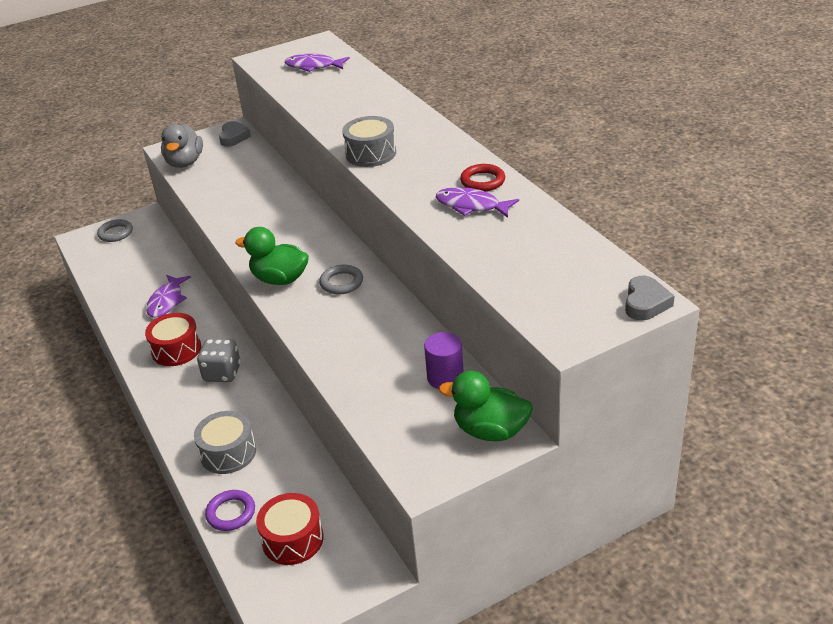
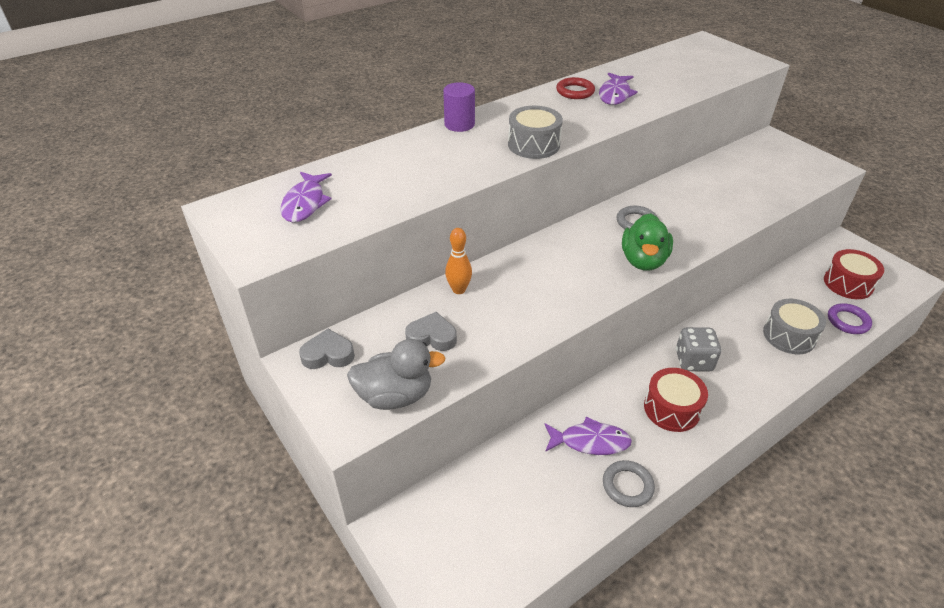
camera: 100 degrees left, 5 degrees up
grey ring [97,219,133,242] -> grey ring moved to [603,460,655,507]
purple cylinder [424,332,464,389] -> purple cylinder moved to [443,82,475,132]
green duck [439,371,533,441] -> none
grey heart [625,276,674,320] -> grey heart moved to [405,312,457,351]
none -> orange bowling pin [445,228,472,294]

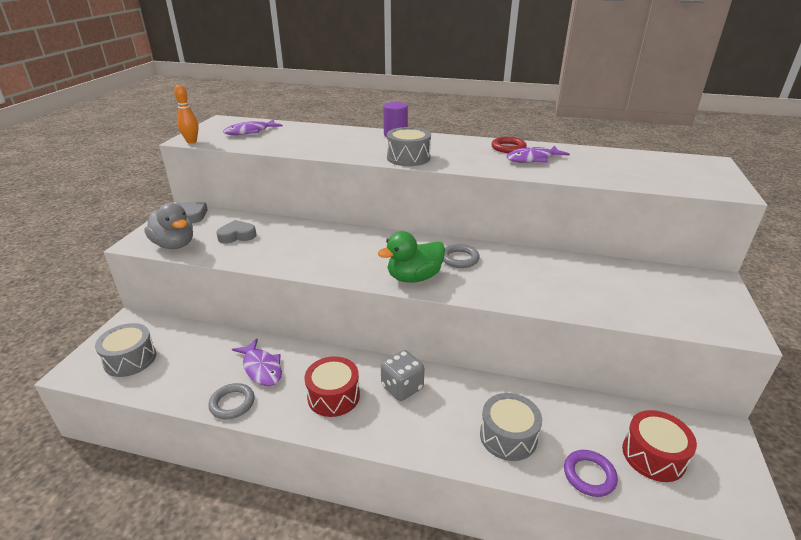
camera: 50 degrees right, 10 degrees down
grey heart [405,312,457,351] -> grey heart turned 75 degrees counterclockwise [216,220,256,244]
orange bowling pin [445,228,472,294] -> orange bowling pin moved to [174,85,199,144]
none -> grey drum [95,323,156,377]

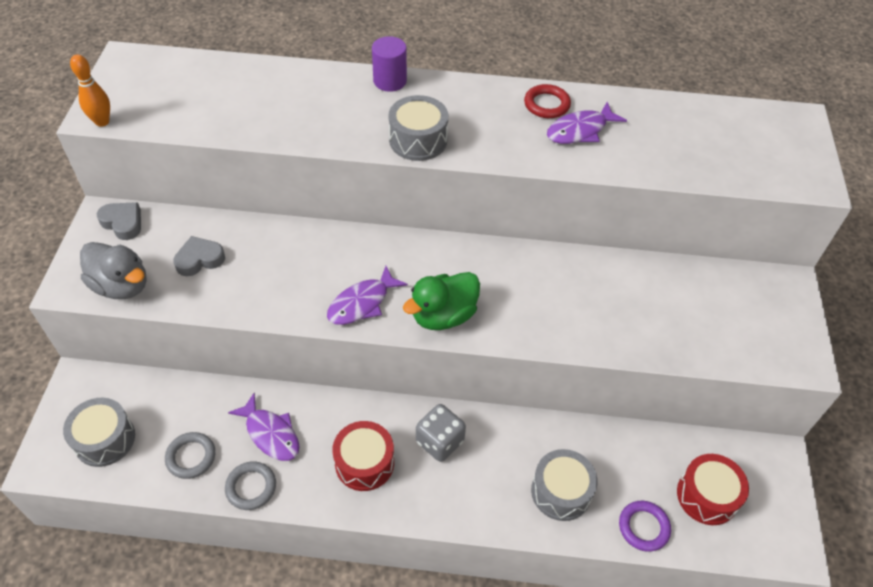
camera: 10 degrees left, 20 degrees up
purple fish [223,119,283,135] -> purple fish moved to [327,266,408,325]
grey ring [443,244,480,268] -> grey ring moved to [165,432,216,479]

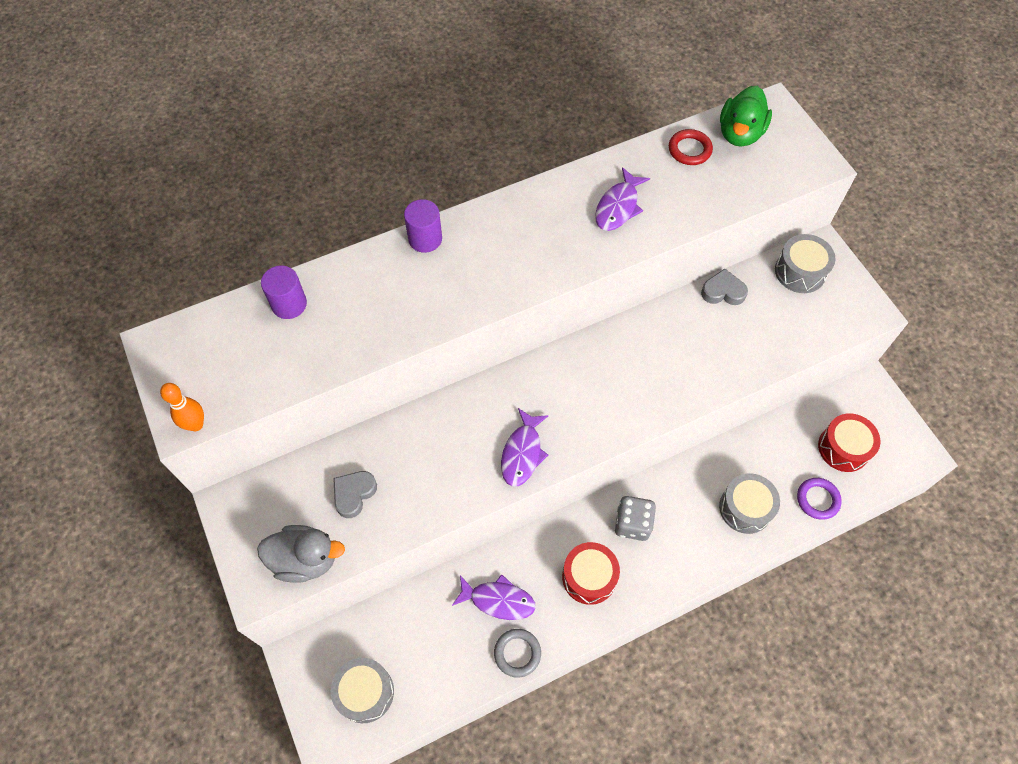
camera: 30 degrees left, 10 degrees up
grey heart [97,202,141,240] -> grey heart moved to [701,269,748,305]
grey ring [165,432,216,479] -> none
grey drum [388,95,448,161] -> grey drum moved to [775,234,836,293]
green duck [403,272,480,330] -> green duck moved to [720,86,772,147]
red ring [524,84,571,118] -> red ring moved to [669,129,713,165]
none -> purple cylinder [261,266,307,319]

